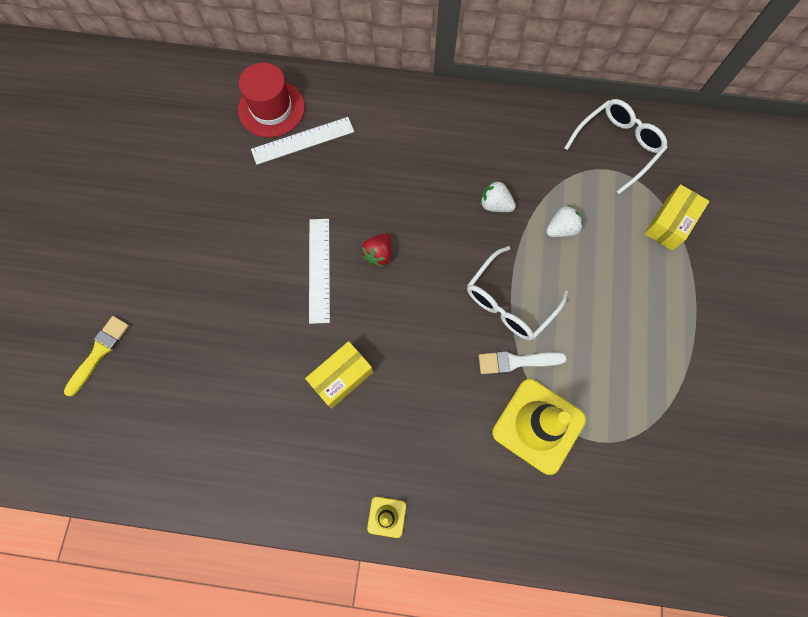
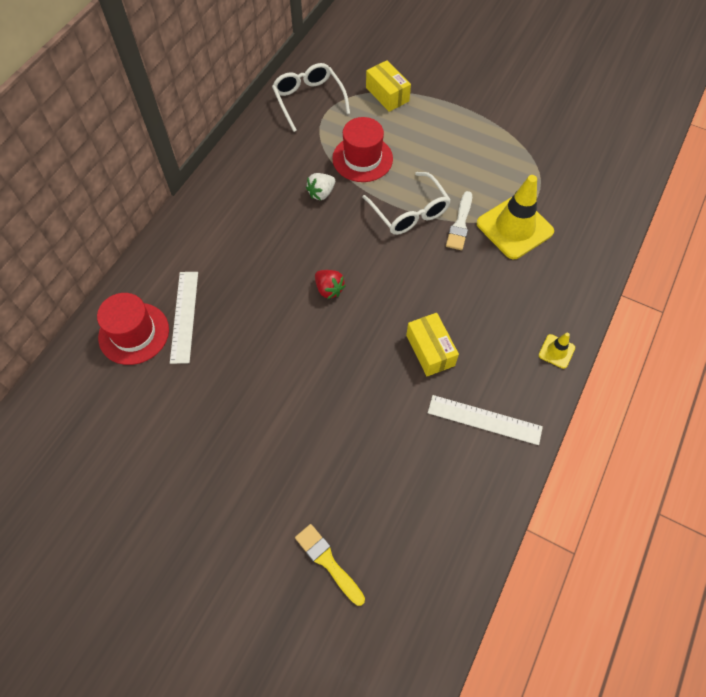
camera: 70 degrees left, 10 degrees down
white ruler [309,219,330,324] -> white ruler moved to [428,395,543,445]
white strawberry [546,205,583,237] -> red hat [332,117,393,182]

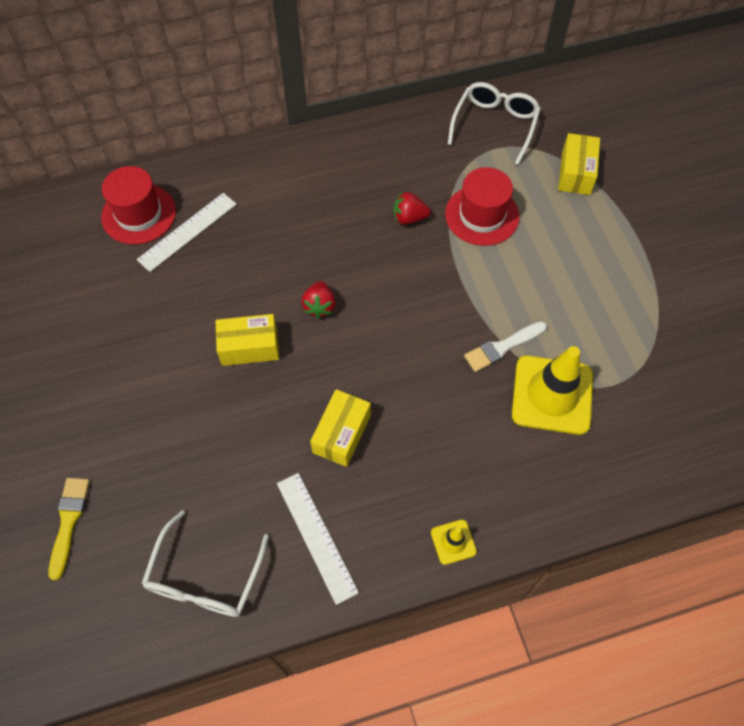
camera: 45 degrees right, 0 degrees up
white strawberry [306,173,335,200] -> red strawberry [394,192,431,225]
white glasses [362,172,451,235] -> white glasses moved to [141,510,269,617]
none -> yellow box [216,314,279,366]

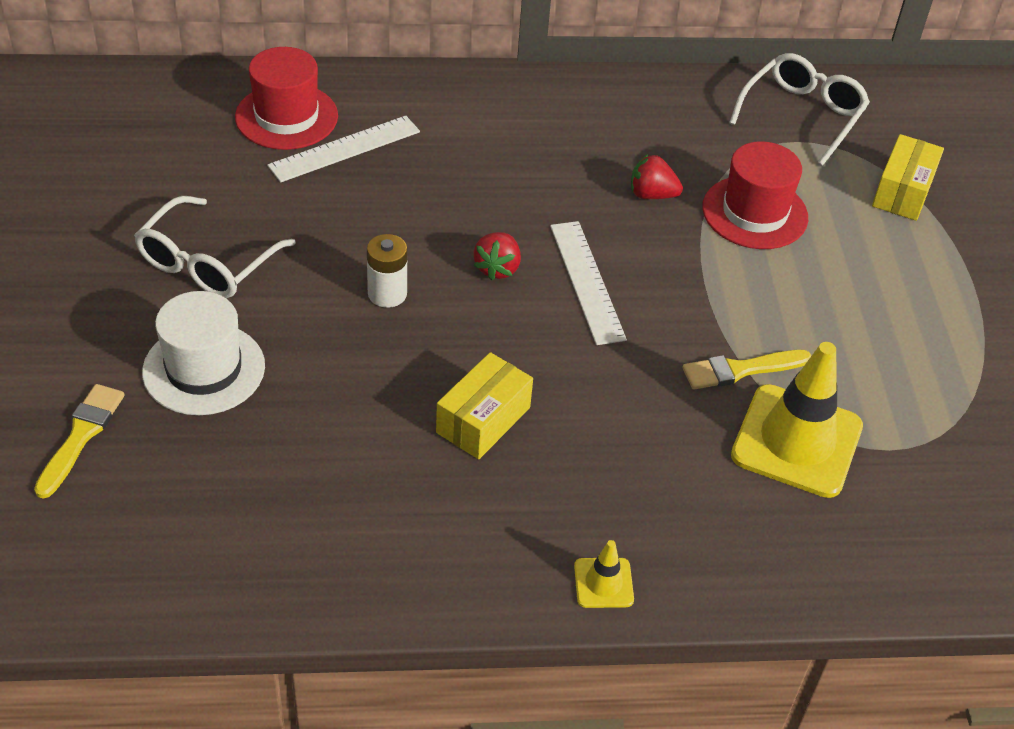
camera: 10 degrees right, 15 degrees down
white glasses [141,510,269,617] -> white glasses moved to [134,196,296,298]
yellow box [216,314,279,366] -> white battery [367,234,407,308]
white ruler [277,473,359,605] -> white ruler moved to [550,221,627,345]
white brush [464,321,547,372] -> yellow brush [683,350,811,390]
none -> white hat [142,291,265,415]

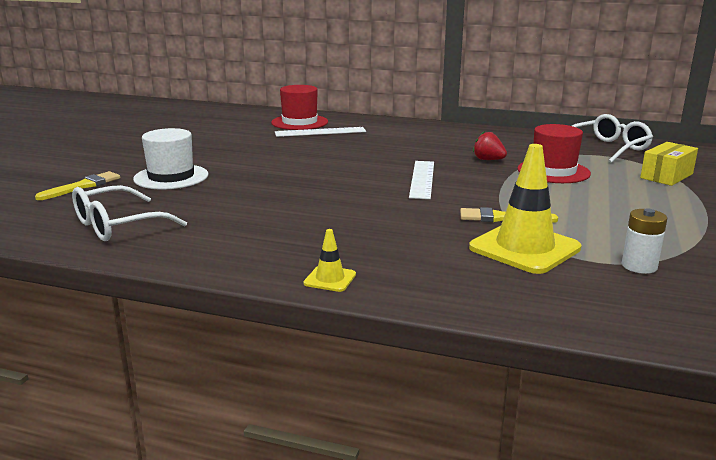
camera: 25 degrees right, 25 degrees down
white glasses [134,196,296,298] -> white glasses moved to [72,185,187,241]
white battery [367,234,407,308] -> white battery moved to [622,209,667,274]
yellow box [436,352,533,459] -> none
red strawberry [474,232,521,281] -> none

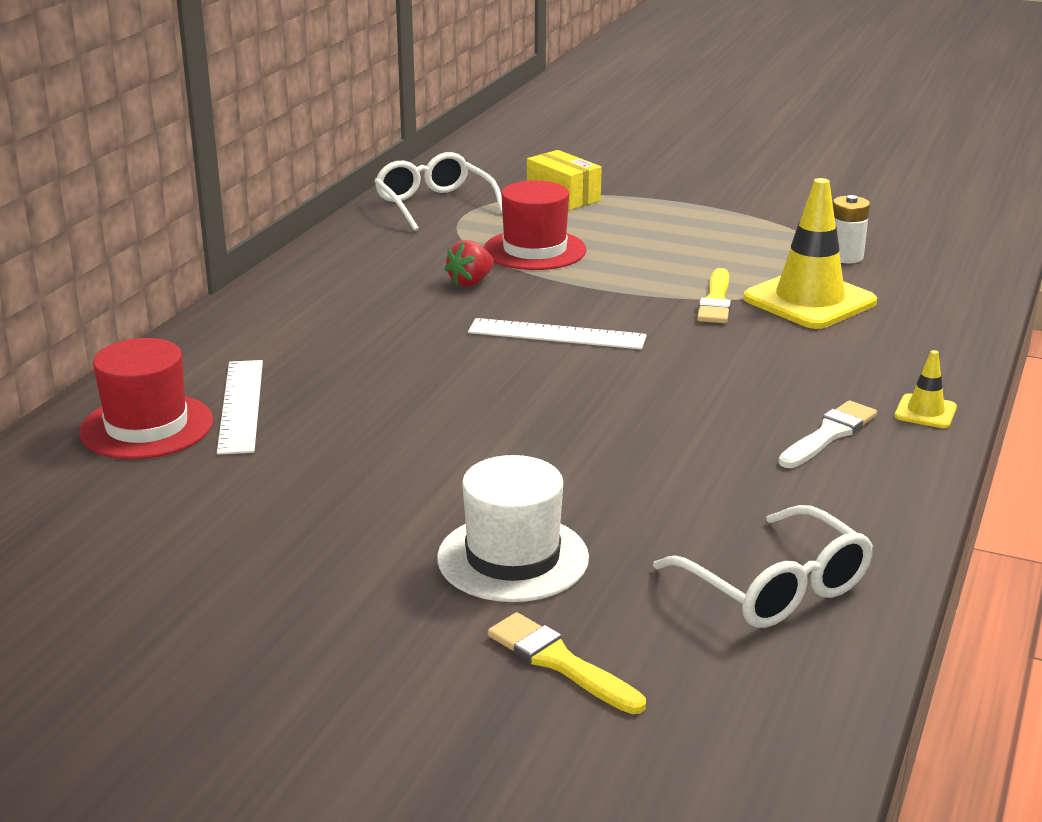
camera: 85 degrees left, 5 degrees up
none -> white brush [778,400,877,468]

